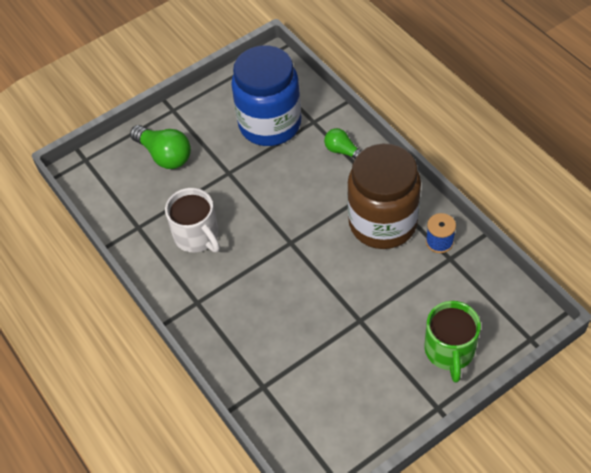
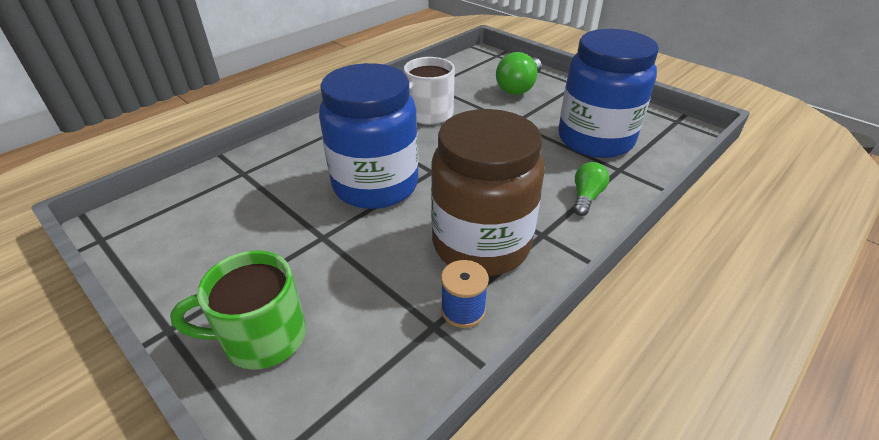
camera: 75 degrees right, 15 degrees down
none -> blue jar [319,63,419,209]

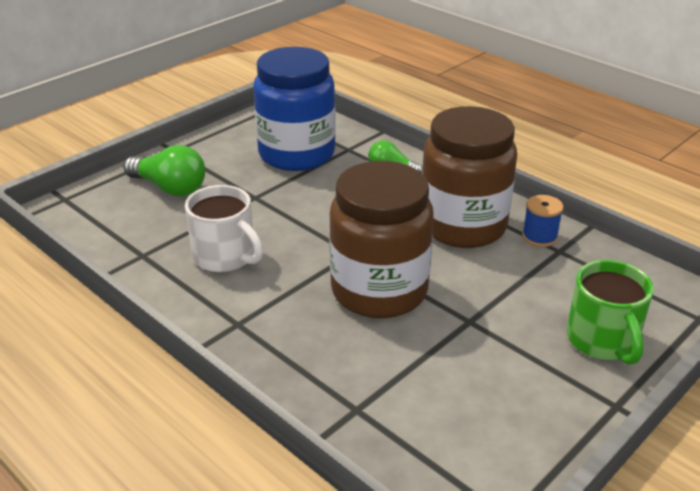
camera: 90 degrees left, 5 degrees down
blue jar [319,63,419,209] -> brown jar [329,161,433,318]

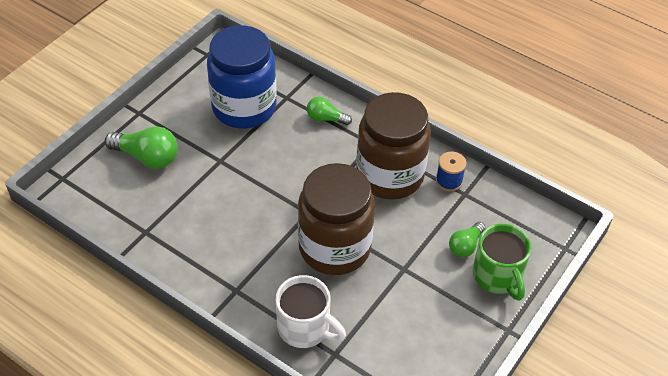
camera: 10 degrees left, 15 degrees up
white mug [185,185,264,272] -> white mug moved to [276,275,346,348]
none -> green light bulb [449,222,486,257]

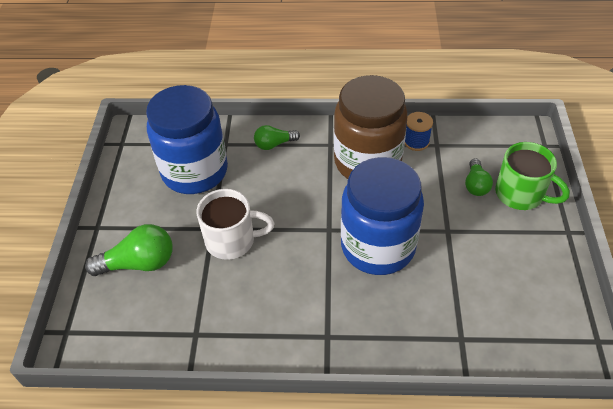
camera: 30 degrees left, 0 degrees up
white mug [276,275,346,348] -> white mug moved to [197,189,274,260]
brown jar [298,163,375,275] -> blue jar [341,157,424,275]

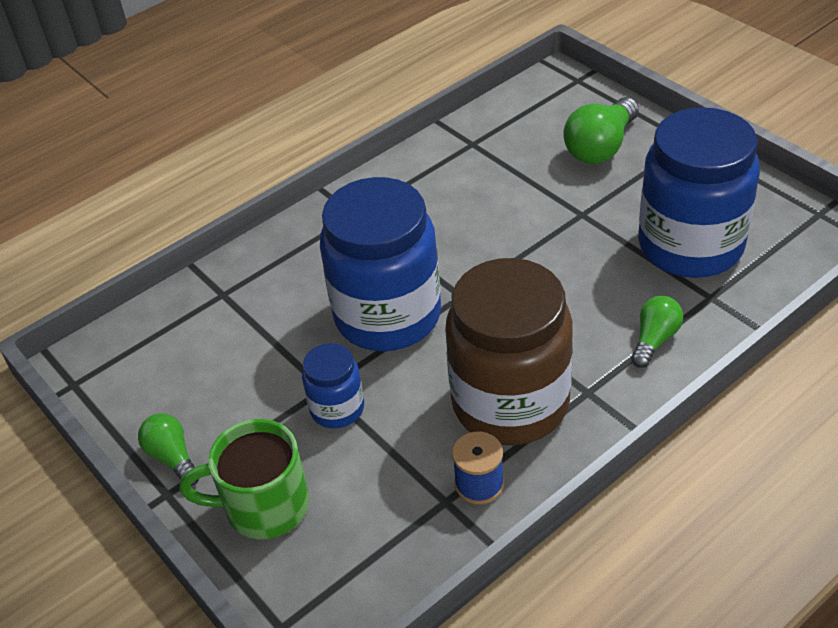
camera: 140 degrees right, 5 degrees down
white mug [197,189,274,260] -> none
green light bulb [465,158,493,196] -> green light bulb moved to [138,413,199,486]
none -> blue jar [302,343,364,428]

